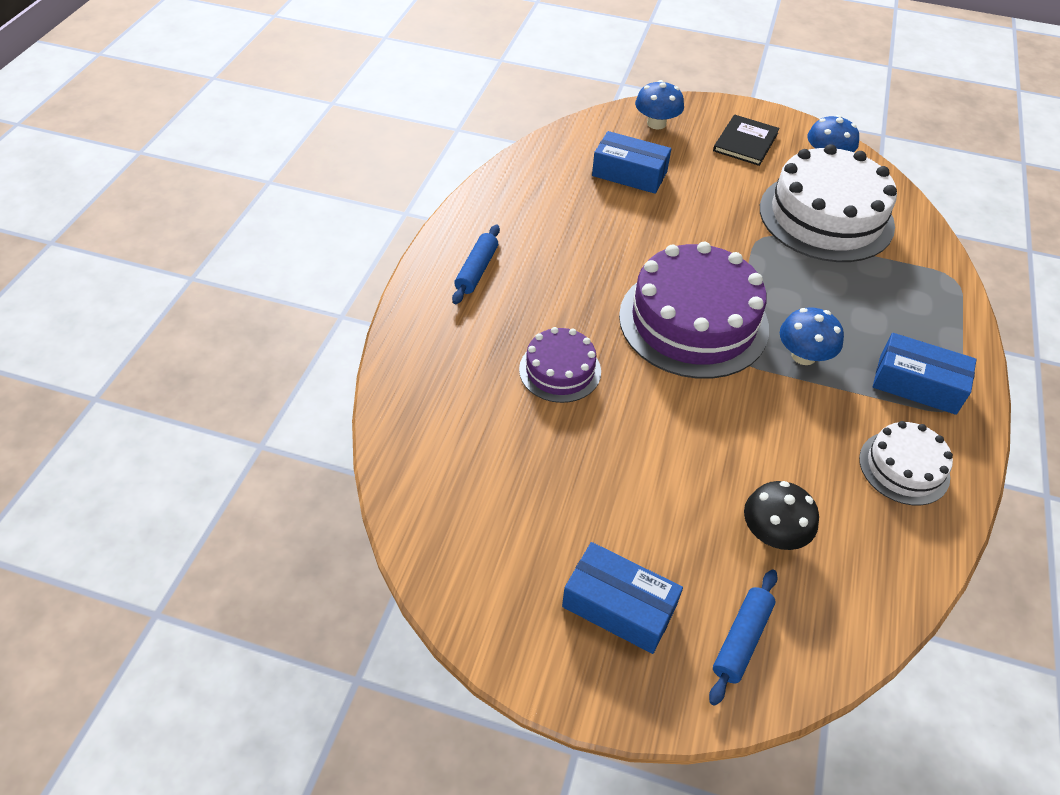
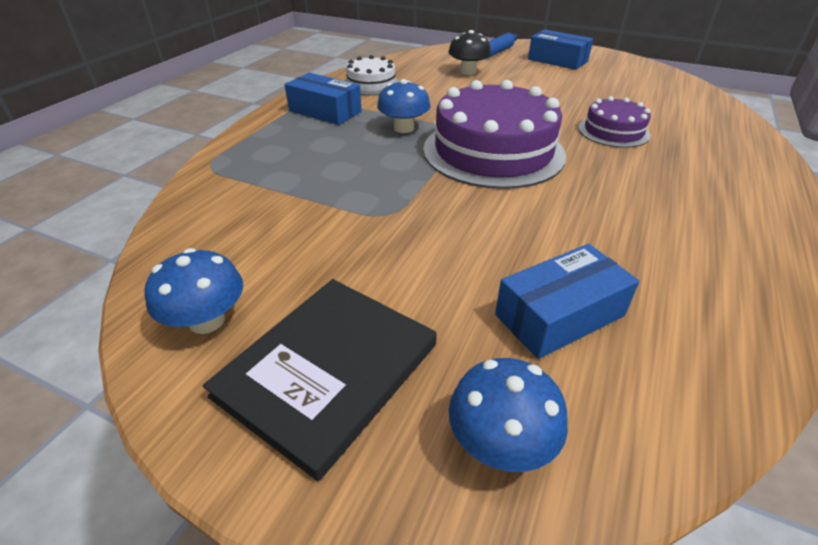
camera: 170 degrees left, 10 degrees down
blue rolling pin [452,225,500,304] -> none
blue box [592,131,671,194] -> blue box turned 60 degrees counterclockwise [495,244,639,359]
black book [713,115,780,166] -> black book [203,279,437,481], size x1.50
white cake [760,144,897,262] -> none

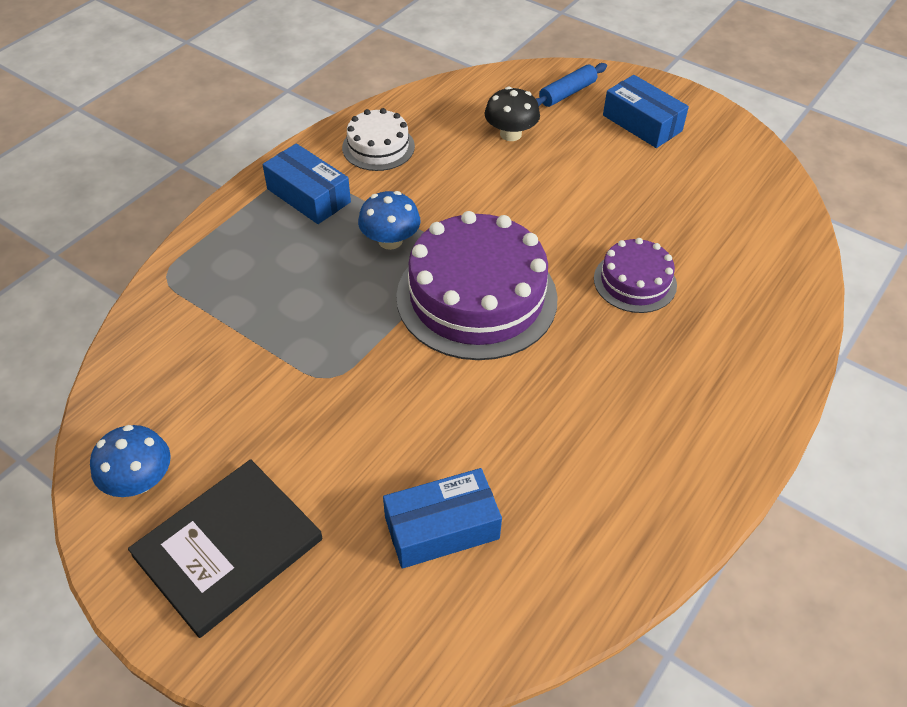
camera: 10 degrees right, 10 degrees up
blue mushroom [449,358,568,472] -> none

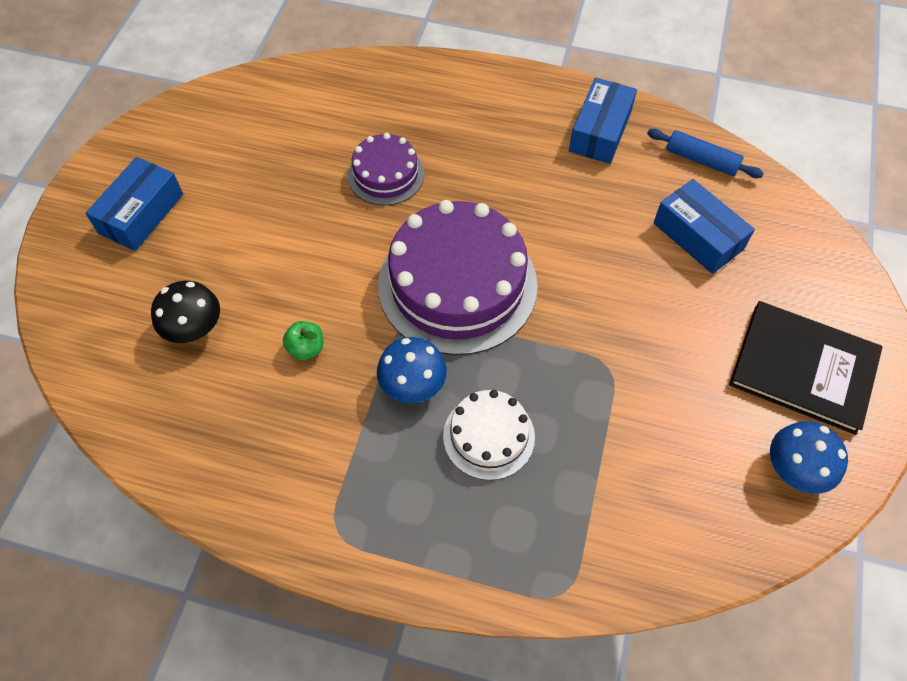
camera: 110 degrees left, 10 degrees up
blue box [262,143,351,224] -> blue box moved to [569,78,637,164]
white cake [342,108,415,171] -> white cake moved to [443,390,535,480]
blue rolling pin [536,63,607,107] -> blue rolling pin moved to [647,129,764,178]
none -> green apple [283,321,323,360]

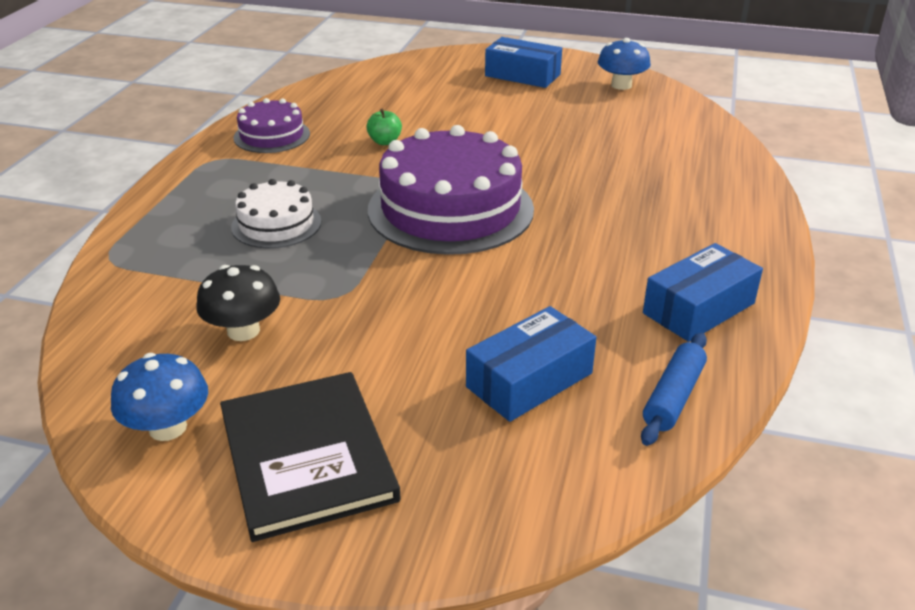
camera: 90 degrees right, 25 degrees down
black mushroom [151,281,220,343] -> black mushroom moved to [196,265,280,341]
purple cake [348,133,424,206] -> purple cake moved to [233,98,310,153]
blue mushroom [377,337,447,403] -> blue mushroom moved to [598,38,651,90]
blue box [569,78,637,164] -> blue box turned 60 degrees counterclockwise [643,243,763,342]
black book [729,301,883,435] -> black book turned 45 degrees counterclockwise [220,372,400,542]

